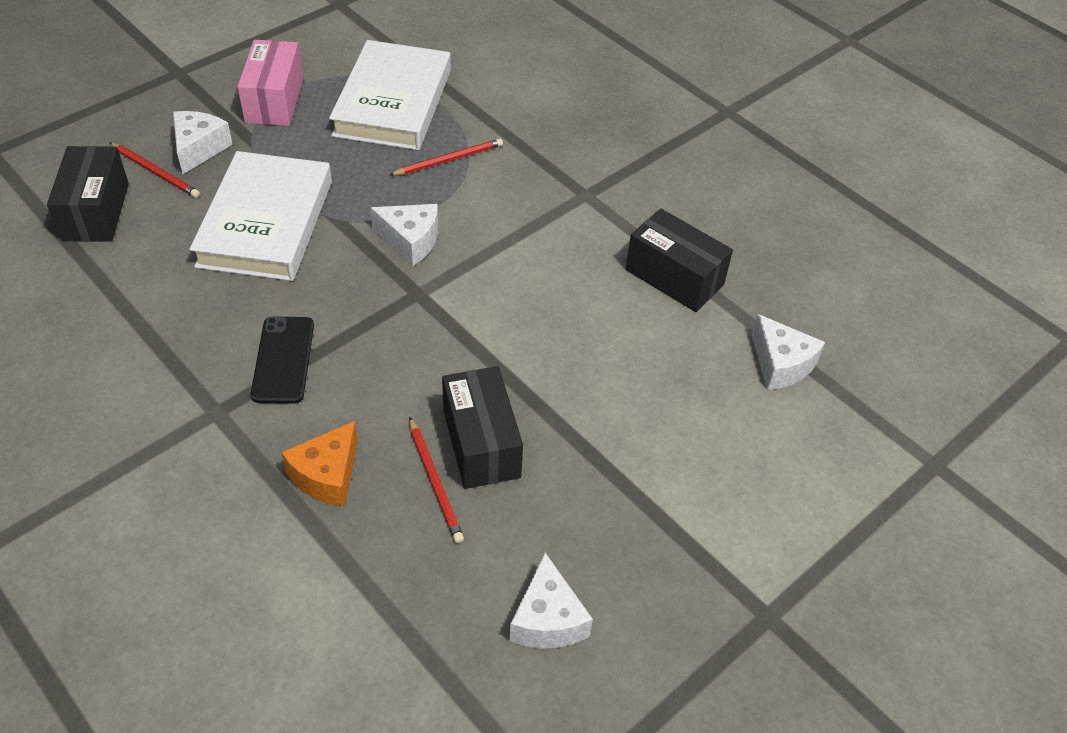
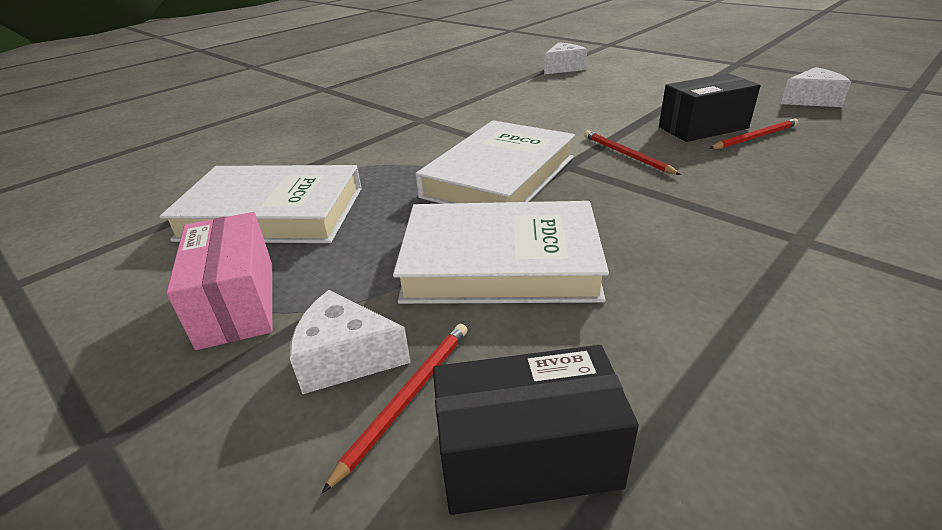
camera: 90 degrees left, 15 degrees down
pink box [237,40,303,126] -> pink box turned 75 degrees clockwise [166,212,272,350]
black phone [251,316,314,404] -> none
orange cheese [281,421,358,507] -> none
white cheese [370,204,438,266] -> white book [415,121,575,204]
red pencil [390,138,503,176] -> red pencil moved to [584,131,681,175]
black box [626,208,733,312] -> none

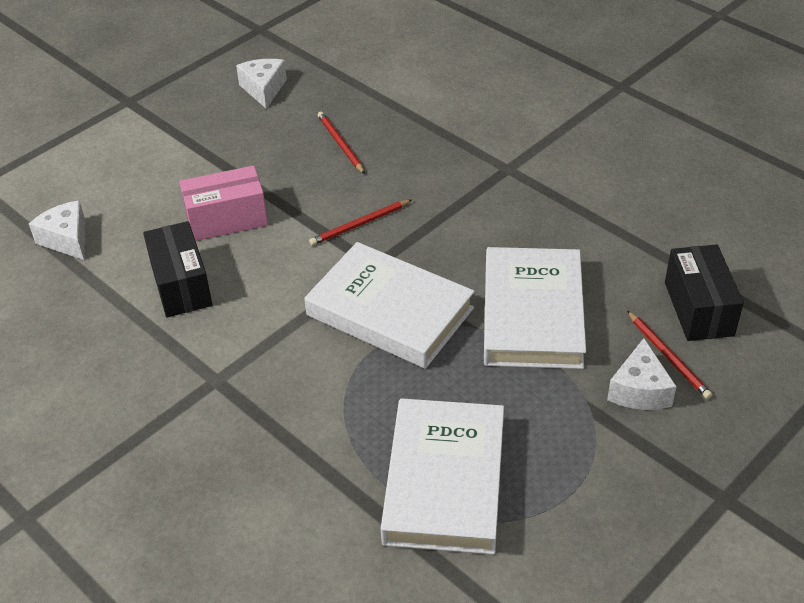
camera: 90 degrees left, 10 degrees up
pink box [166,212,272,350] -> pink box moved to [179,165,268,241]
red pencil [322,324,468,493] -> red pencil turned 150 degrees counterclockwise [627,311,712,399]
black box [659,73,761,142] -> black box moved to [143,221,213,318]

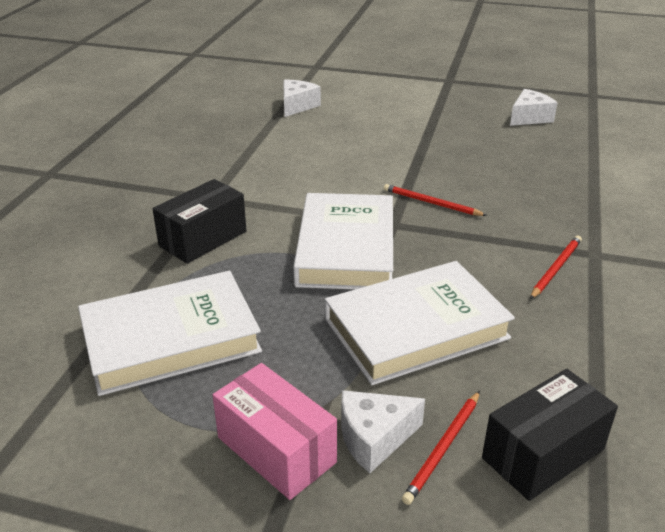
camera: 60 degrees right, 10 degrees down
black box [143,221,213,318] -> black box moved to [153,179,247,264]
pink box [179,165,268,241] -> pink box moved to [212,363,337,500]
red pencil [318,112,365,174] -> red pencil moved to [530,235,582,299]

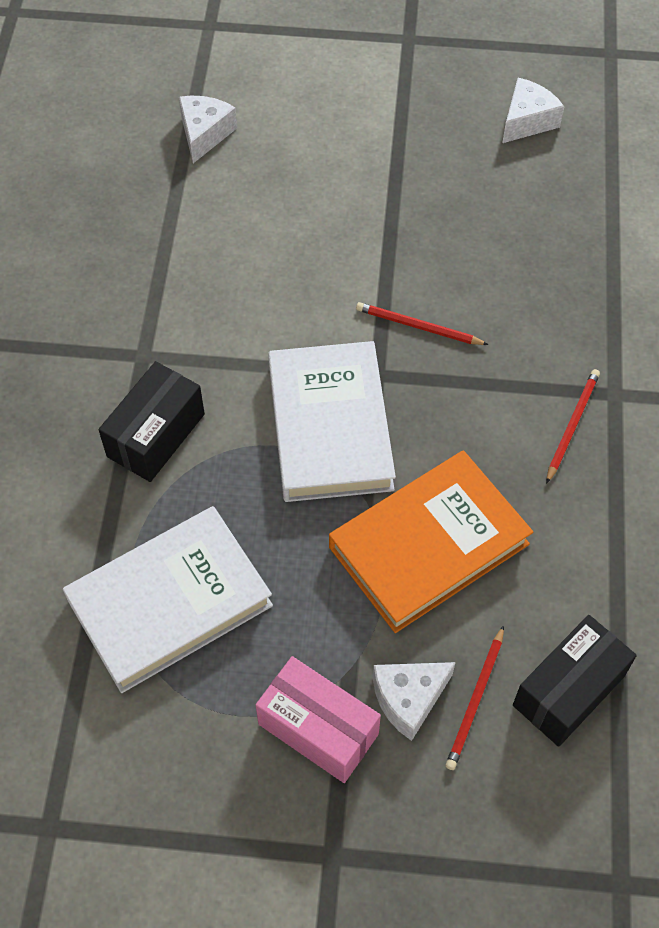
camera: 10 degrees left, 25 degrees up
white book [325,261,515,385] -> orange book [329,451,533,633]

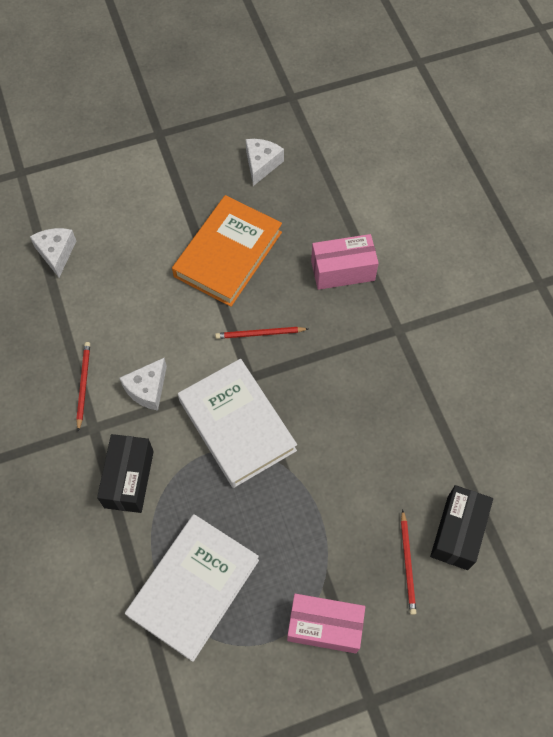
camera: 25 degrees left, 5 degrees up
orange book [329,451,533,633] -> orange book moved to [172,195,282,307]
white cheese [373,662,456,741] -> white cheese moved to [119,358,167,411]
red pencil [546,369,600,484] -> red pencil moved to [76,342,90,432]
none -> pink box [311,234,379,290]

